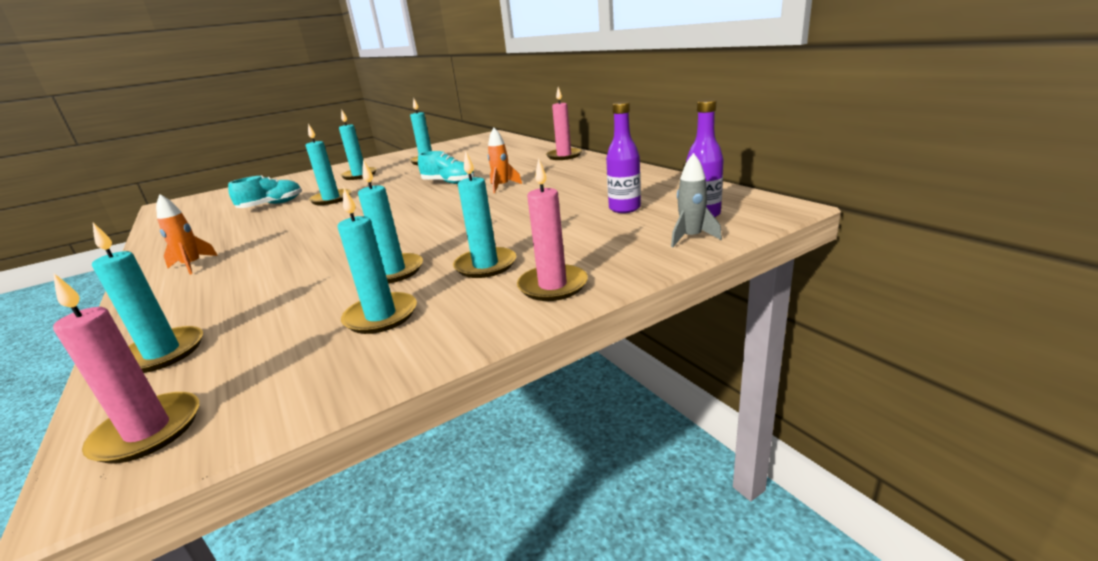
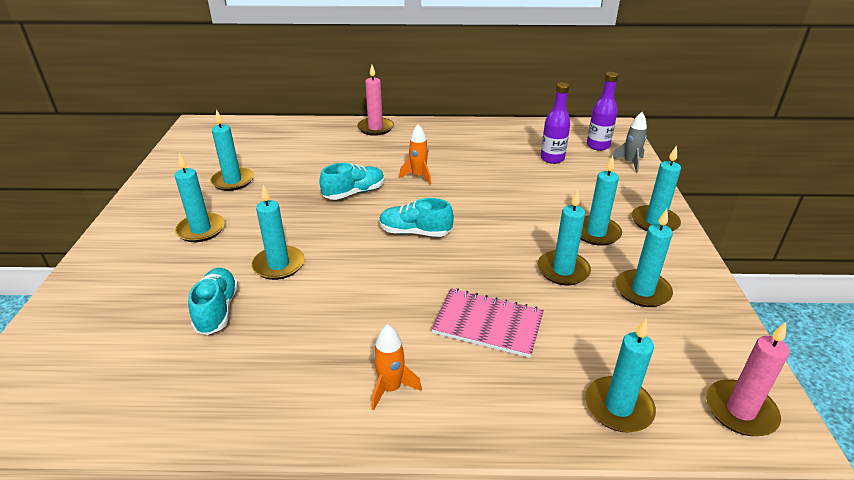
camera: 60 degrees left, 10 degrees up
pink candle [517,158,588,301] -> turquoise candle [632,145,681,232]
none -> turquoise shoe [379,198,454,237]
none -> pink notebook [431,288,544,358]

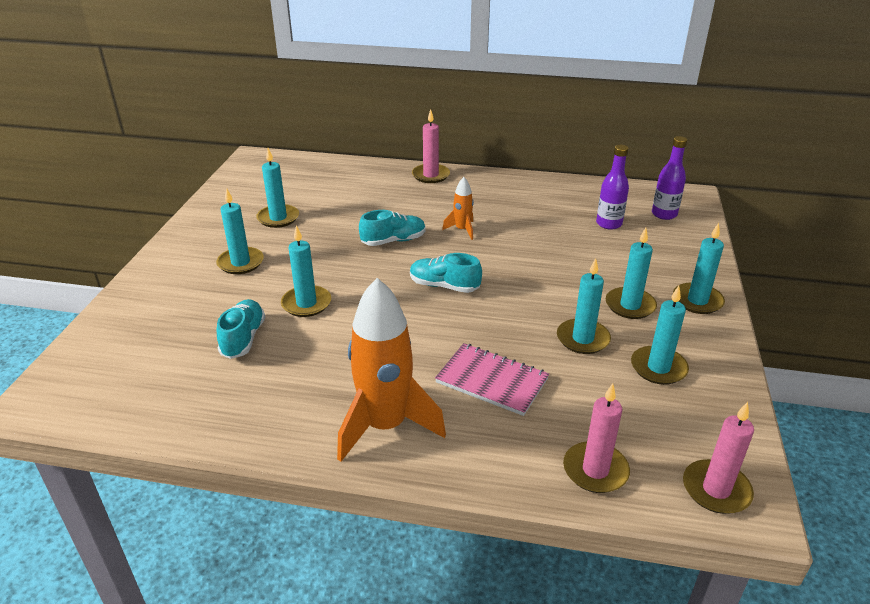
camera: 10 degrees right, 0 degrees up
orange rocket [371,324,422,410] -> orange rocket [337,278,446,462], size x2.14
turquoise candle [585,319,656,432] -> pink candle [563,383,630,493]
grey rocket [613,112,647,173] -> none

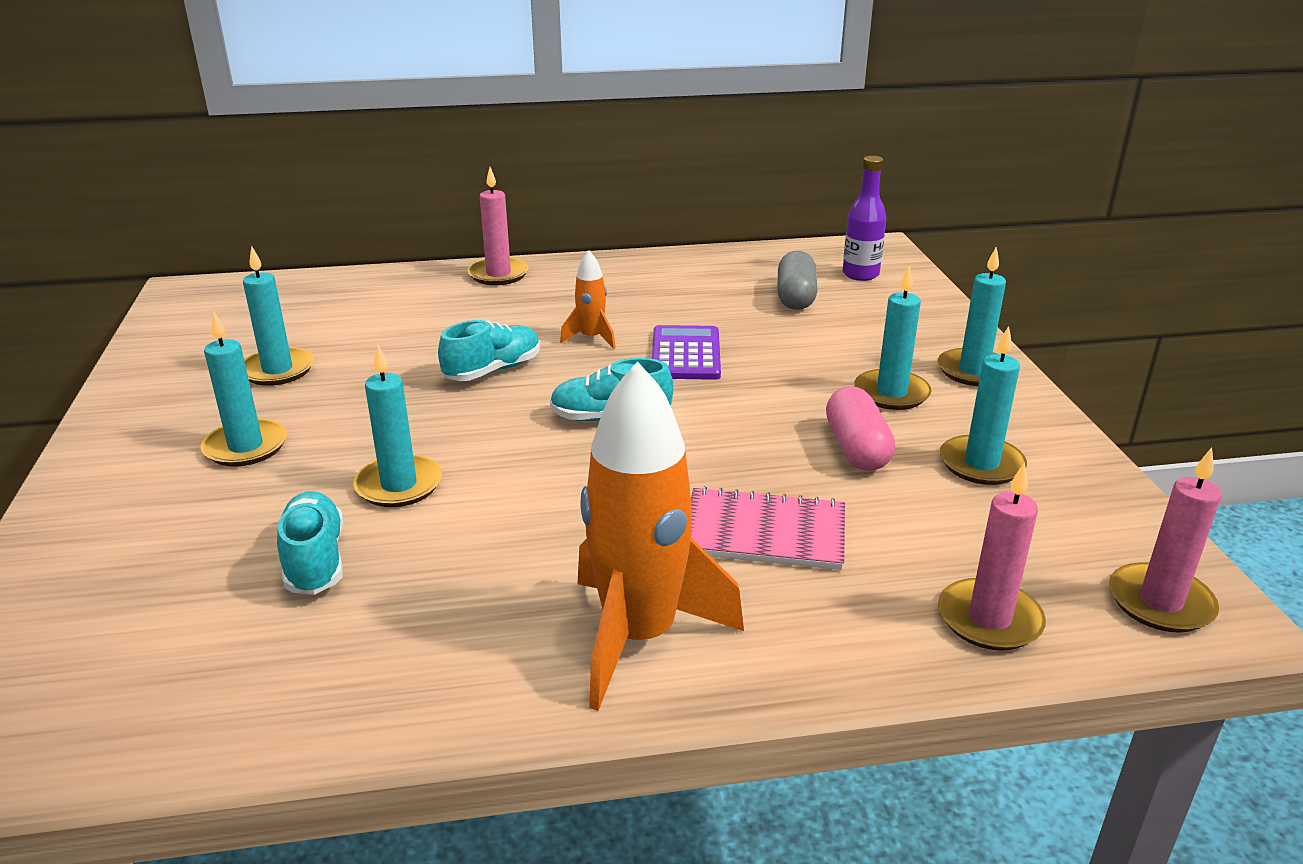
camera: 20 degrees left, 5 degrees down
turquoise candle [557,258,611,354] -> pink capsule [826,386,895,471]
purple bottle [596,145,629,230] -> grey capsule [778,251,817,310]
none -> purple calculator [652,325,721,380]

